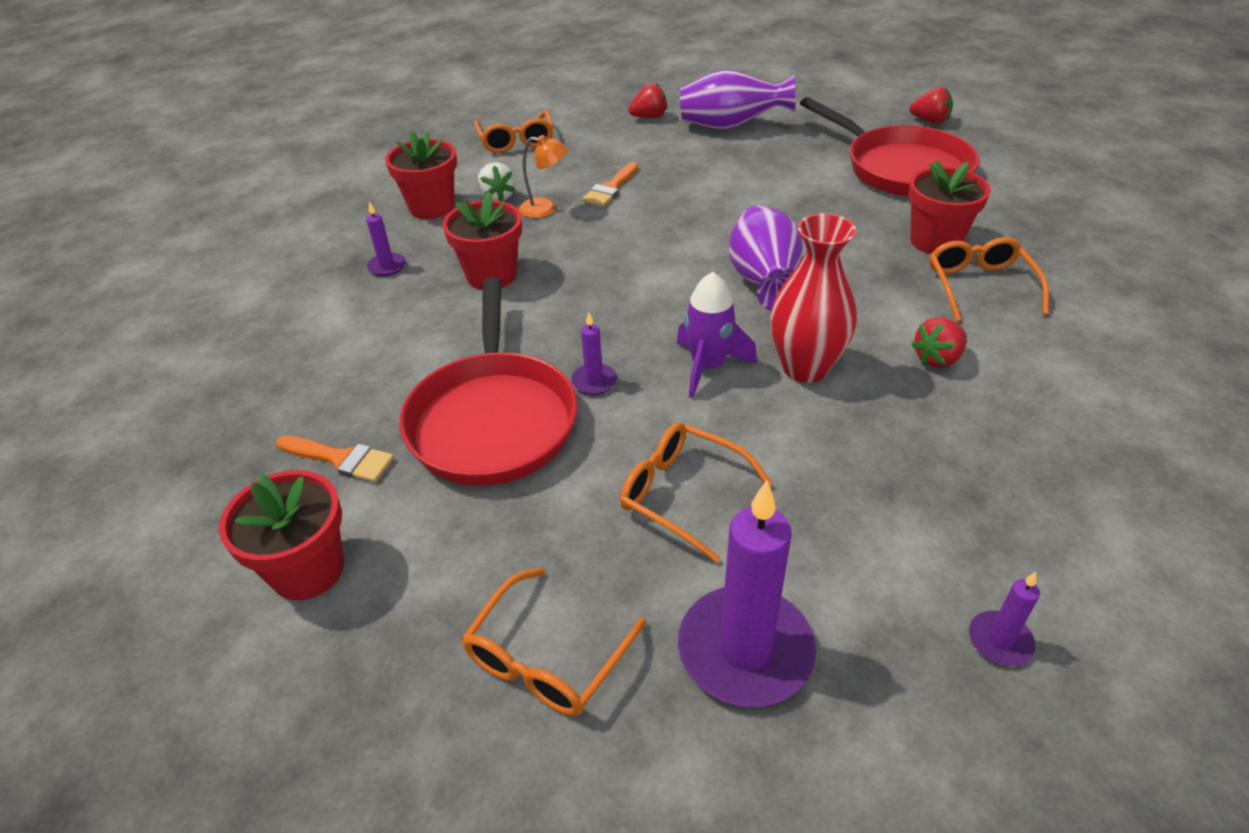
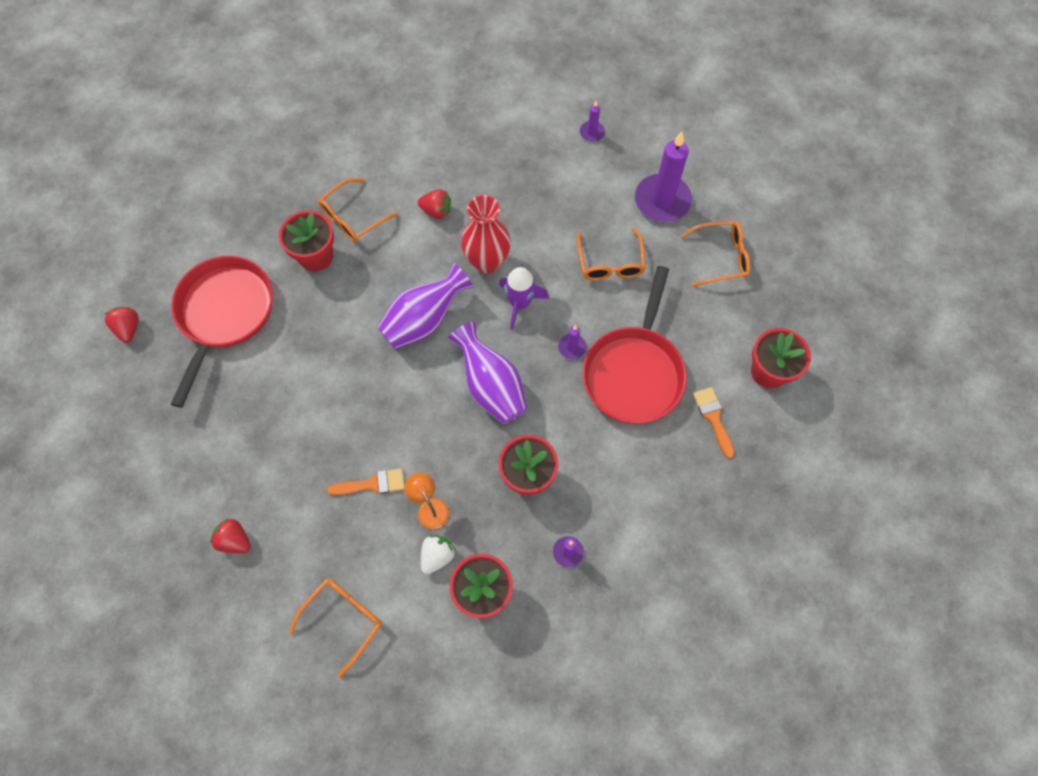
camera: 130 degrees left, 25 degrees up
red pan [400,277,577,486] -> red pan turned 150 degrees clockwise [583,266,687,423]
purple vase [680,70,795,130] -> purple vase moved to [448,322,528,424]

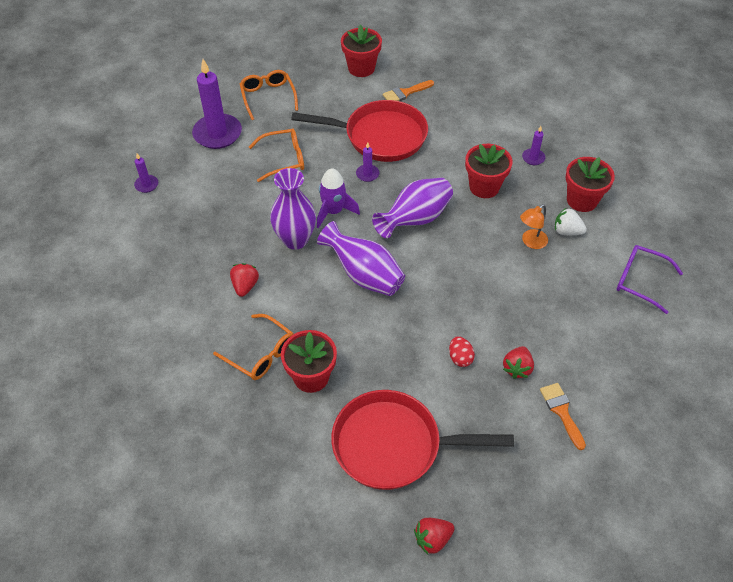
camera: 100 degrees left, 15 degrees down
red strawberry [210,519,251,553] -> red strawberry moved to [503,346,534,379]
orange glasses [289,579,382,677] -> purple glasses [616,245,683,314]
orange brush [327,469,405,495] -> orange brush moved to [540,383,586,450]
red vase [461,195,511,273] -> purple vase [270,168,316,250]
none -> red egg [449,337,475,367]

